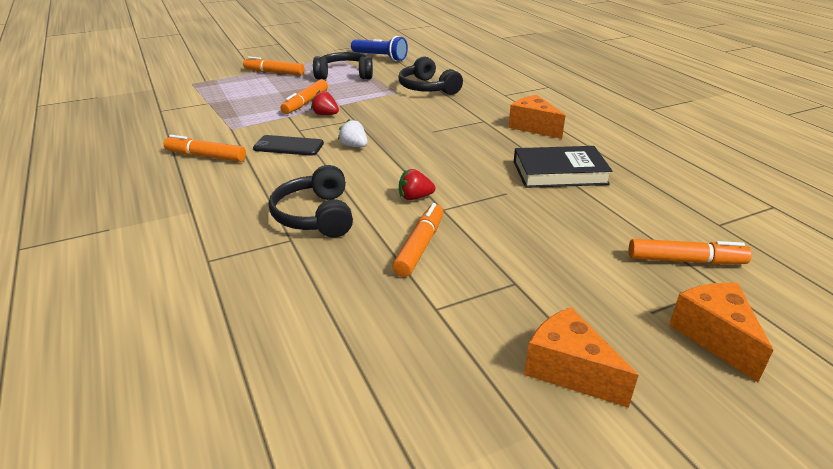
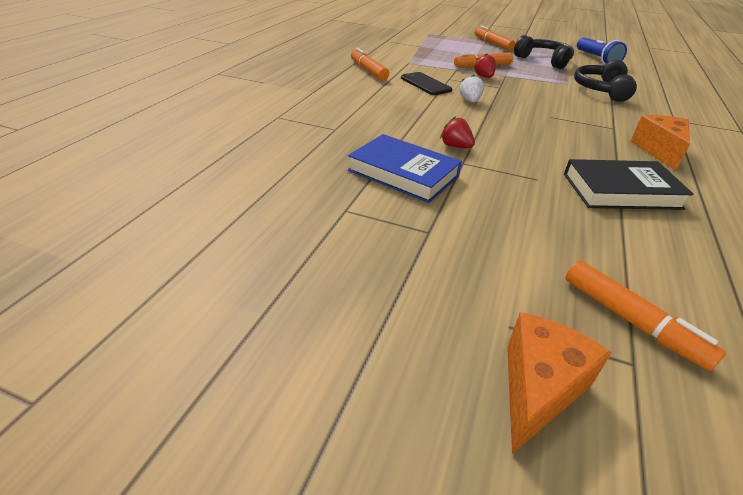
camera: 45 degrees right, 5 degrees up
black headphones [269,165,353,237] -> none
orange marker [392,203,444,277] -> blue book [348,134,462,203]
black book [514,146,613,188] -> black book turned 45 degrees counterclockwise [564,159,694,210]
orange cheese [524,307,639,408] -> none

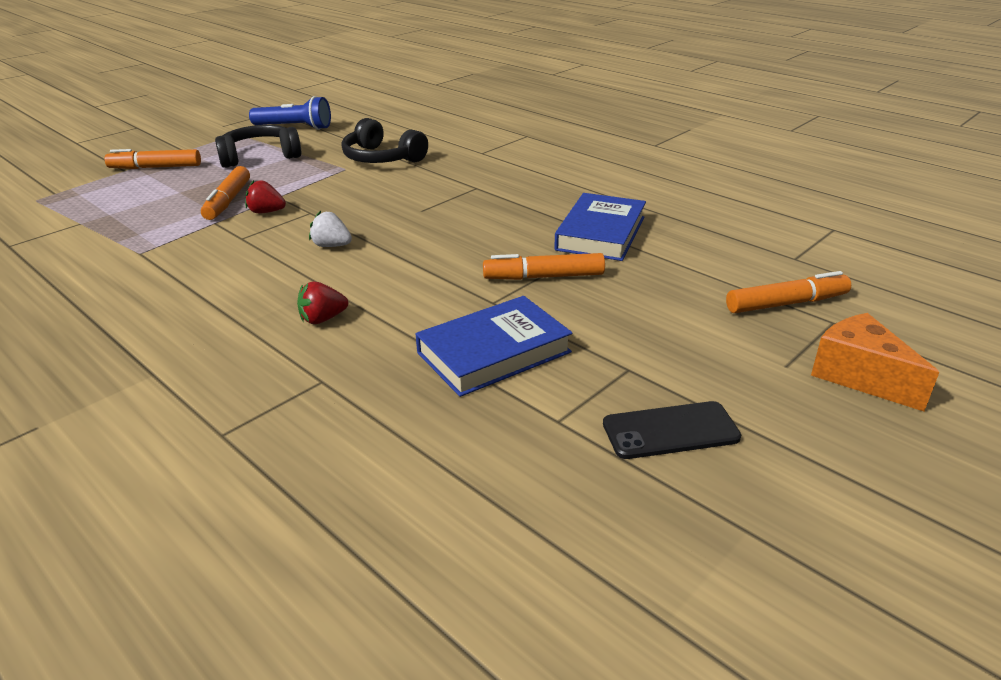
camera: 65 degrees left, 5 degrees down
orange marker [351,48,389,80] -> orange marker moved to [483,253,605,280]
black phone [401,72,452,95] -> black phone moved to [603,401,741,459]
red strawberry [440,116,475,148] -> red strawberry moved to [297,282,348,324]
black book [564,159,694,210] -> blue book [554,193,646,261]
orange cheese [630,115,690,171] -> none

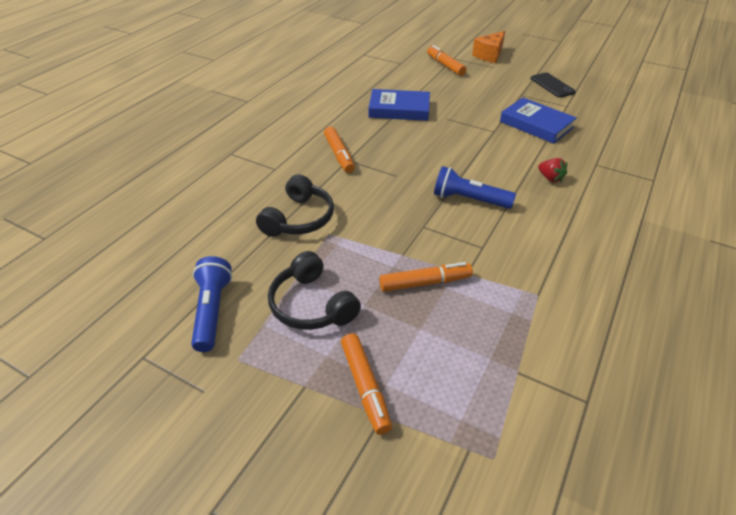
camera: 105 degrees left, 10 degrees up
red strawberry [245,180,286,214] -> none
white strawberry [309,211,352,247] -> blue flashlight [434,166,516,209]
orange marker [483,253,605,280] -> orange marker moved to [324,127,355,173]

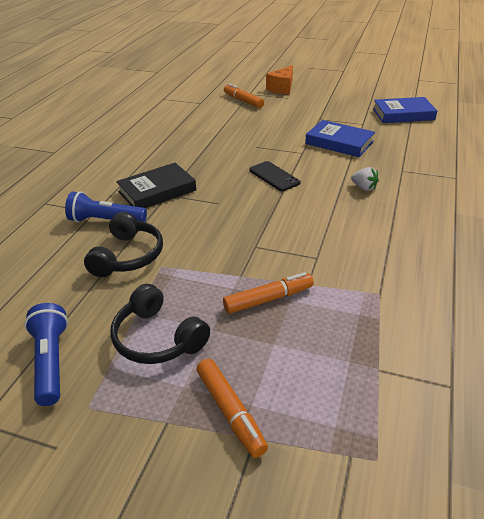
camera: 10 degrees left, 5 degrees down
orange marker [324,127,355,173] -> black book [116,163,196,208]
blue book [369,89,430,121] -> blue book moved to [373,97,437,123]
blue flashlight [434,166,516,209] -> blue flashlight moved to [65,191,147,222]
black phone [530,73,576,98] -> black phone moved to [249,161,301,191]
red strawberry [538,158,567,183] -> white strawberry [351,167,379,191]

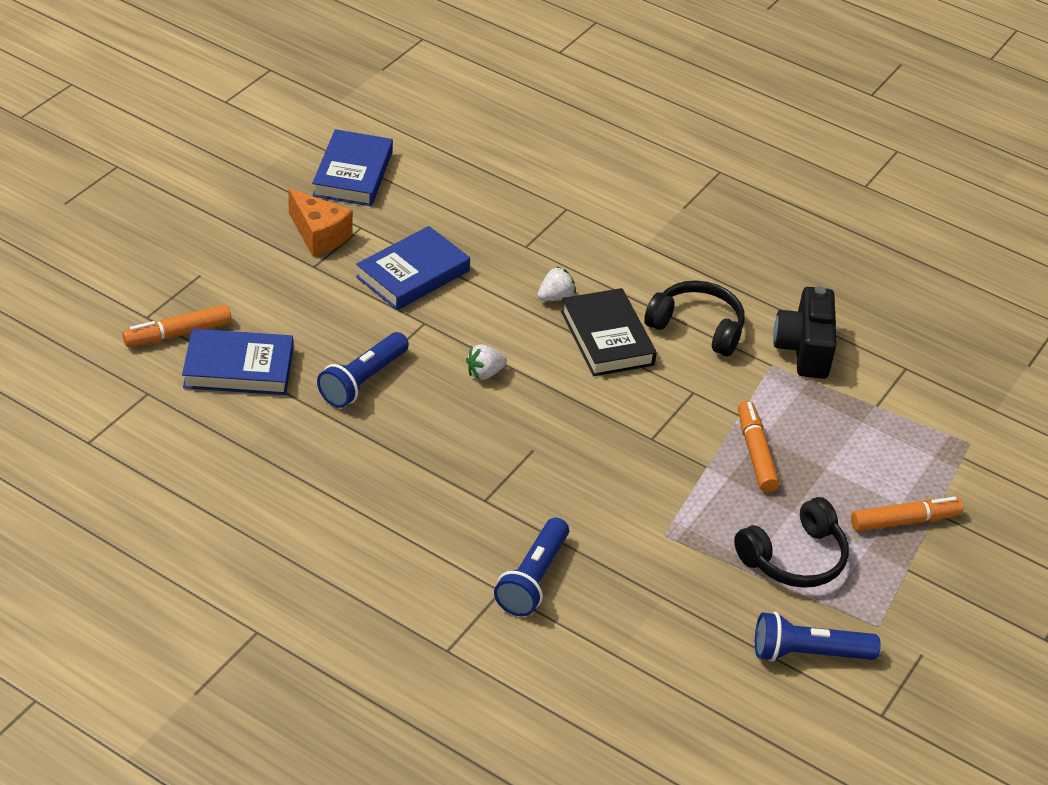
camera: 80 degrees left, 5 degrees up
black headphones [84,212,163,277] -> black headphones moved to [644,281,745,356]
black book [116,163,196,208] -> black book moved to [561,288,657,376]
black phone [249,161,301,191] -> white strawberry [466,344,507,380]
orange cheese [266,65,293,94] -> orange cheese moved to [288,188,353,257]
none -> blue book [182,329,293,395]
none -> blue flashlight [317,332,409,408]
none -> black camera [773,286,837,379]

